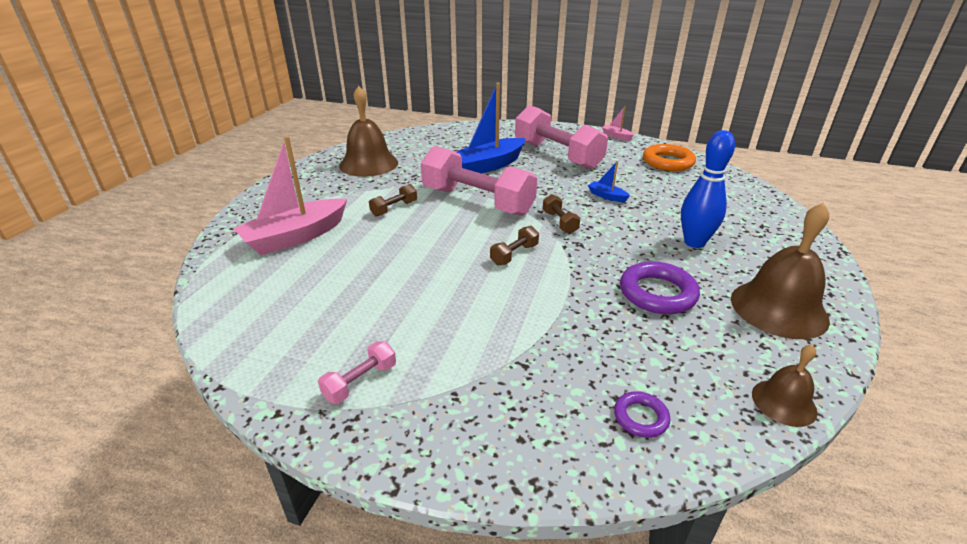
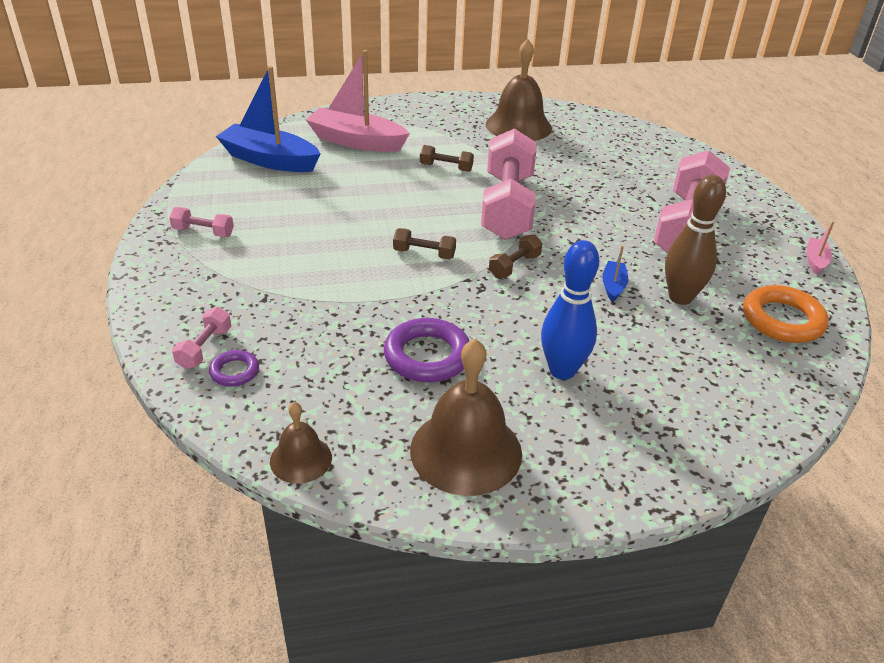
camera: 60 degrees right, 5 degrees up
blue boat [457,83,526,174] -> blue boat moved to [216,66,321,172]
none -> pink dumbbell [172,307,231,369]
none -> brown bowling pin [665,175,726,305]

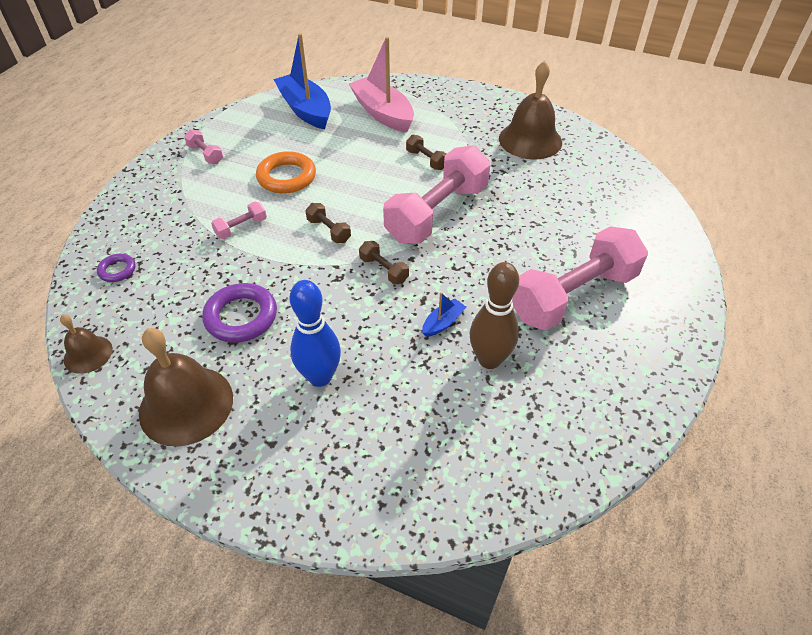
camera: 35 degrees right, 10 degrees up
pink dumbbell [172,307,231,369] -> pink dumbbell moved to [211,201,267,239]
brown dumbbell [489,235,542,278] -> brown dumbbell turned 60 degrees clockwise [359,241,409,284]
orange ring [743,285,829,343] -> orange ring moved to [256,151,316,194]
pink boat [807,221,834,275] -> none

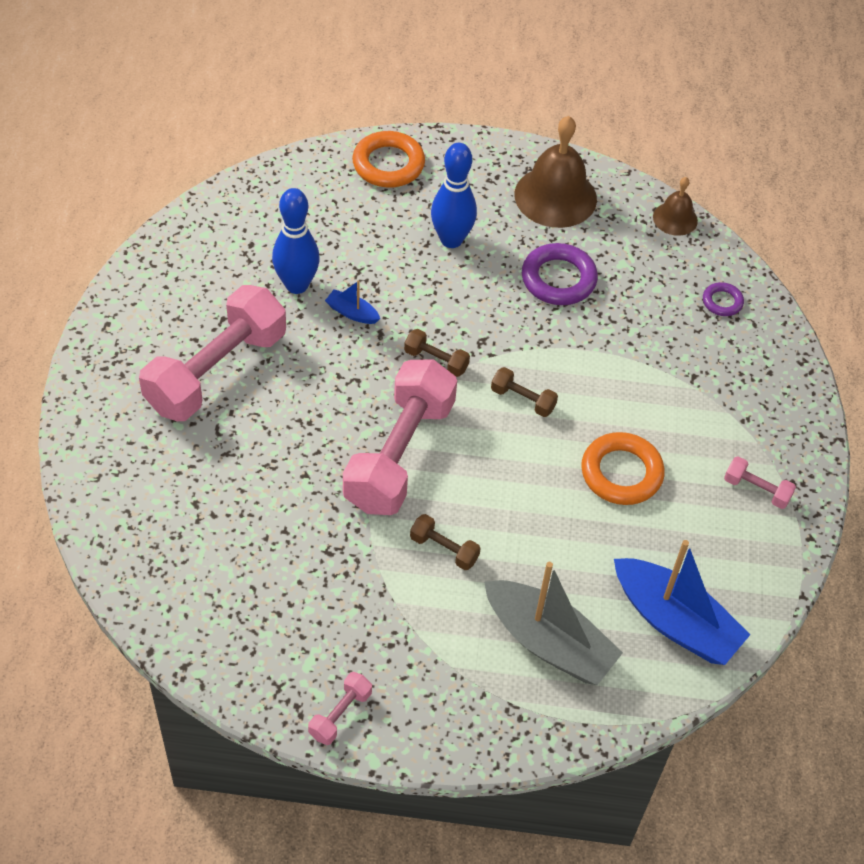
camera: 160 degrees right, 5 degrees up
pink dumbbell [211,201,267,239] -> pink dumbbell moved to [308,672,372,745]
pink boat [349,37,414,133] -> grey boat [484,562,623,685]
blue boat [422,292,466,337] -> blue boat turned 90 degrees clockwise [325,280,380,324]
brown bowling pin [470,262,519,369] -> blue bowling pin [272,188,320,294]
brown bell [499,61,562,160] -> none
none -> orange ring [352,131,425,188]

